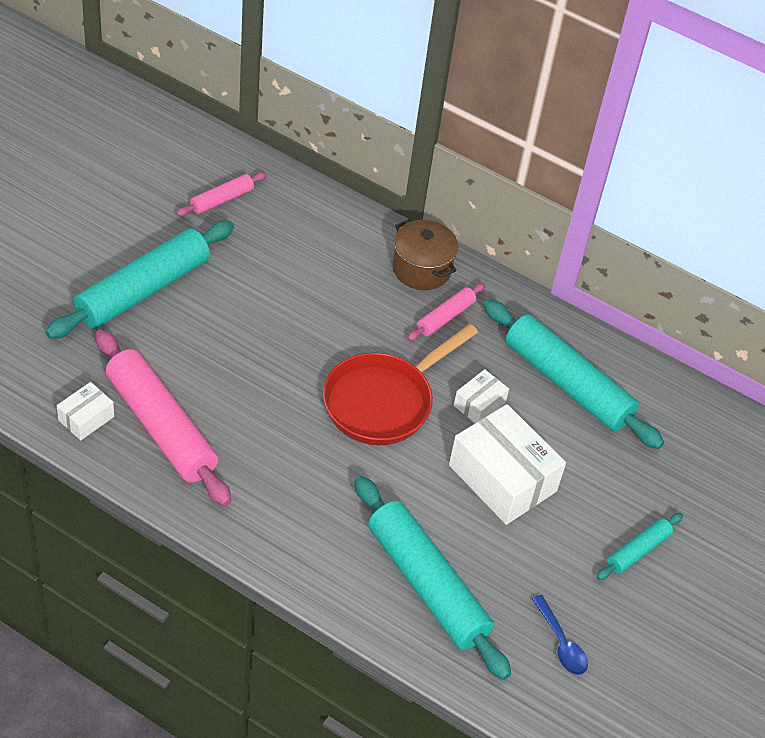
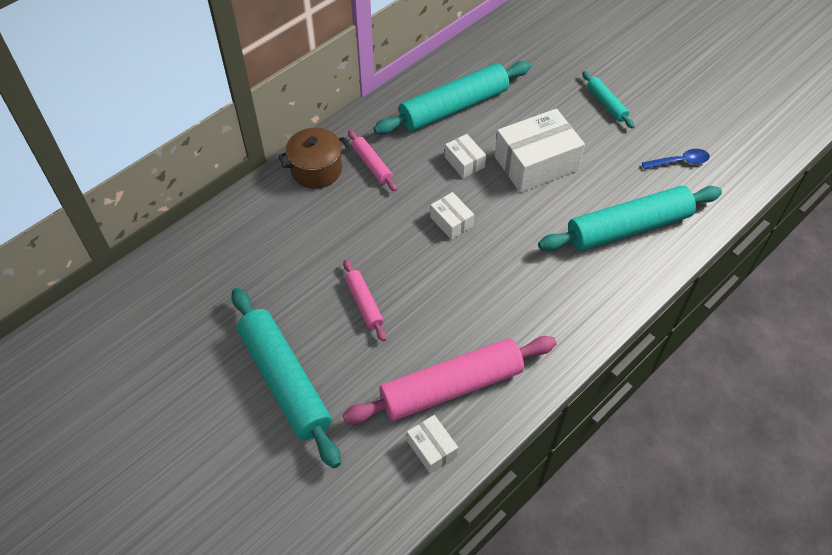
camera: 70 degrees left, 5 degrees up
pink rolling pin [176,172,267,216] -> pink rolling pin moved to [343,260,386,341]
red pan [323,324,478,445] -> white box [430,192,474,240]

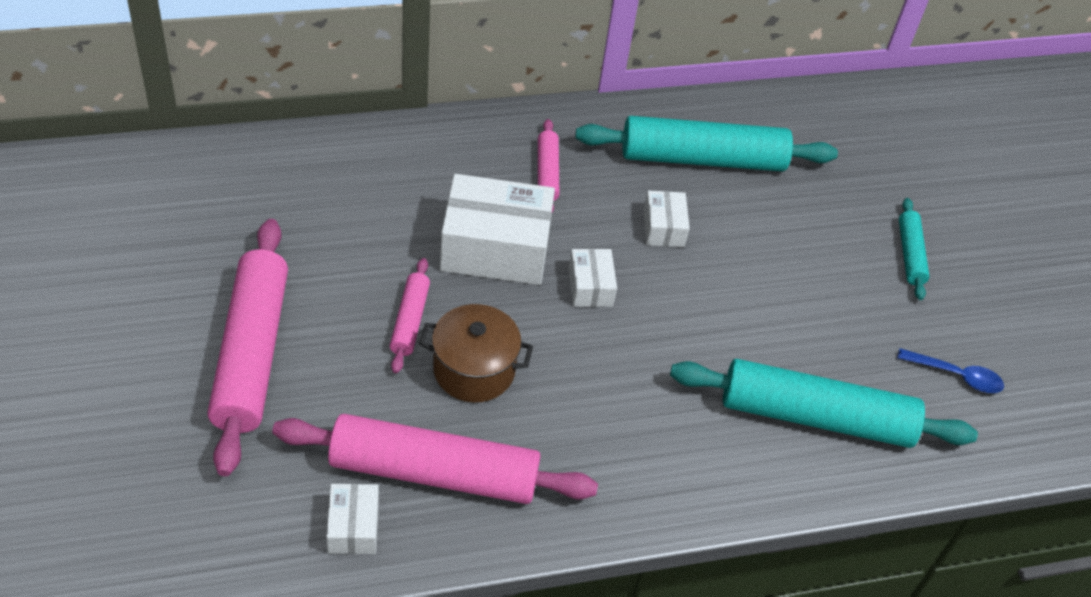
camera: 25 degrees right, 5 degrees down
turquoise rolling pin [231,288,341,468] -> pink rolling pin [208,219,288,476]
brown pot [278,128,350,189] -> brown pot moved to [419,304,533,403]
white box [494,109,585,193] -> white box moved to [440,174,555,285]

